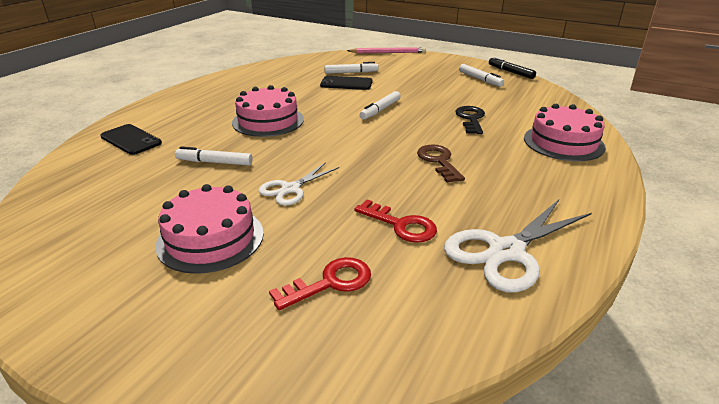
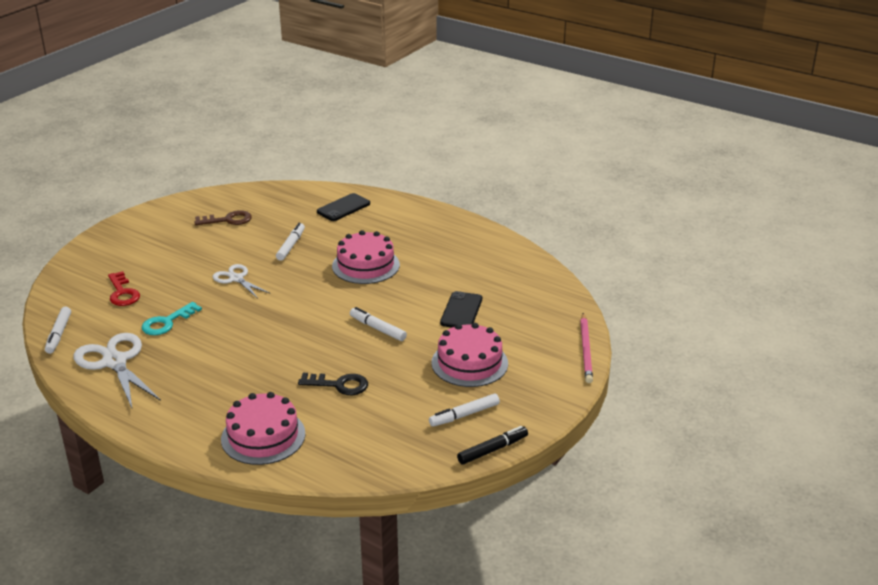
camera: 95 degrees right, 0 degrees up
pink cake [155,184,264,274] -> pink cake moved to [431,323,508,387]
white marker [324,62,379,74] -> white marker moved to [45,307,71,354]
red key [354,199,437,243] -> turquoise key [142,302,202,335]
brown key [417,144,465,183] -> brown key moved to [194,210,252,225]

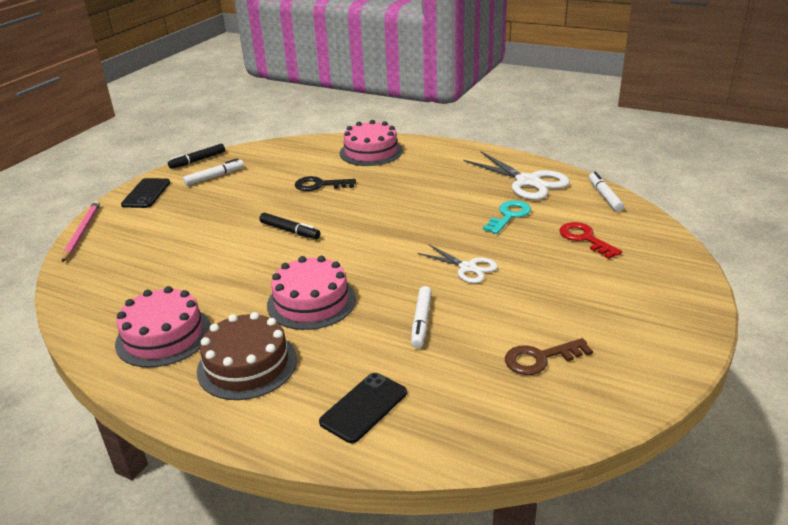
camera: 175 degrees right, 0 degrees up
white marker [350,307,407,341] -> black marker [259,213,320,239]
pink cake [431,323,508,387] -> pink cake moved to [115,286,211,368]
black phone [440,291,482,327] -> black phone moved to [121,178,170,208]
none -> brown cake [197,312,297,400]

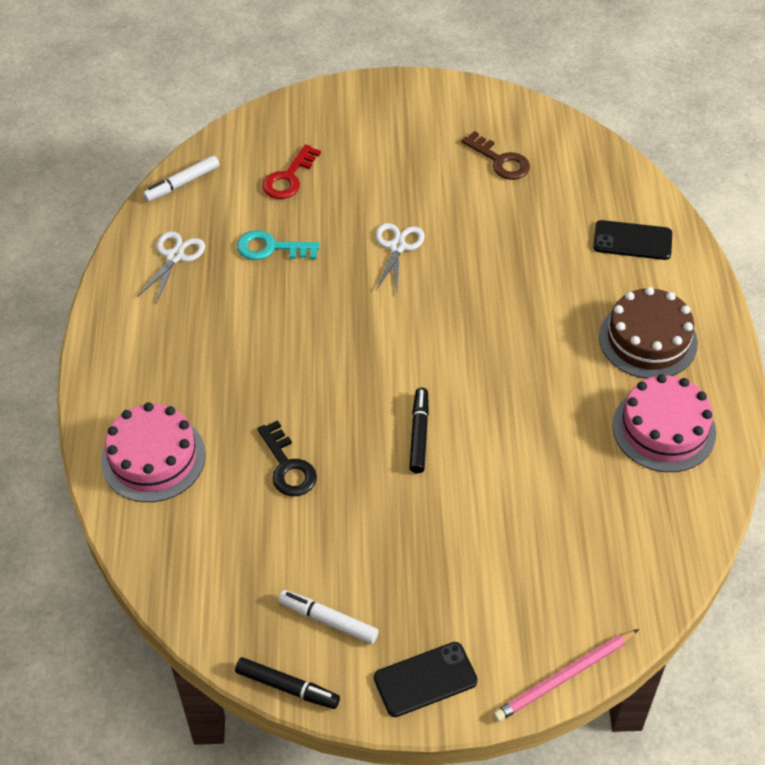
camera: 120 degrees left, 20 degrees up
pink cake [267,256,356,330] -> none
white marker [411,286,432,348] -> none
white scissors [464,152,570,200] -> white scissors [137,231,205,303], size x0.60

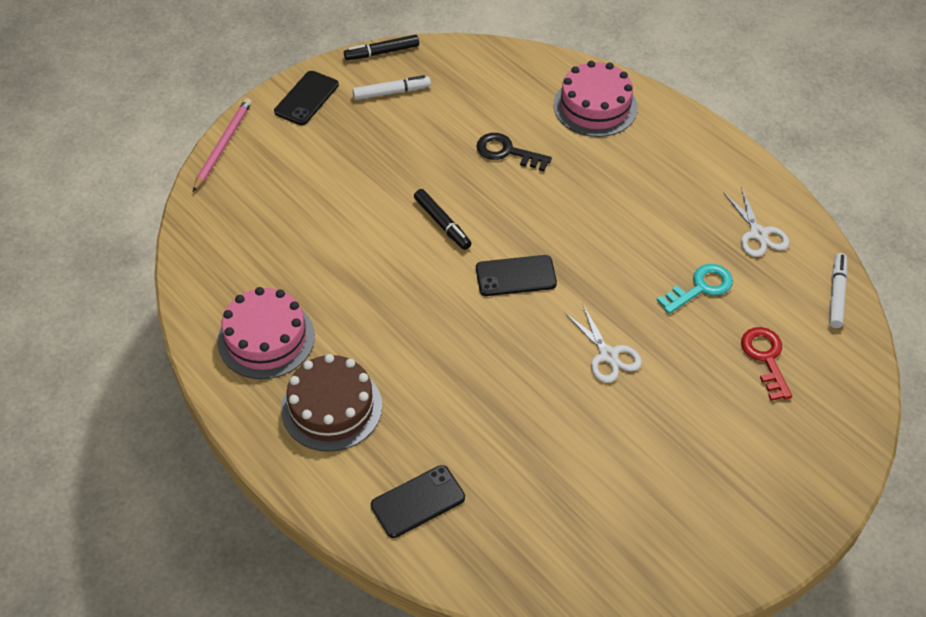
camera: 140 degrees right, 0 degrees up
brown key [462,131,530,180] -> none
none -> black phone [476,255,557,296]

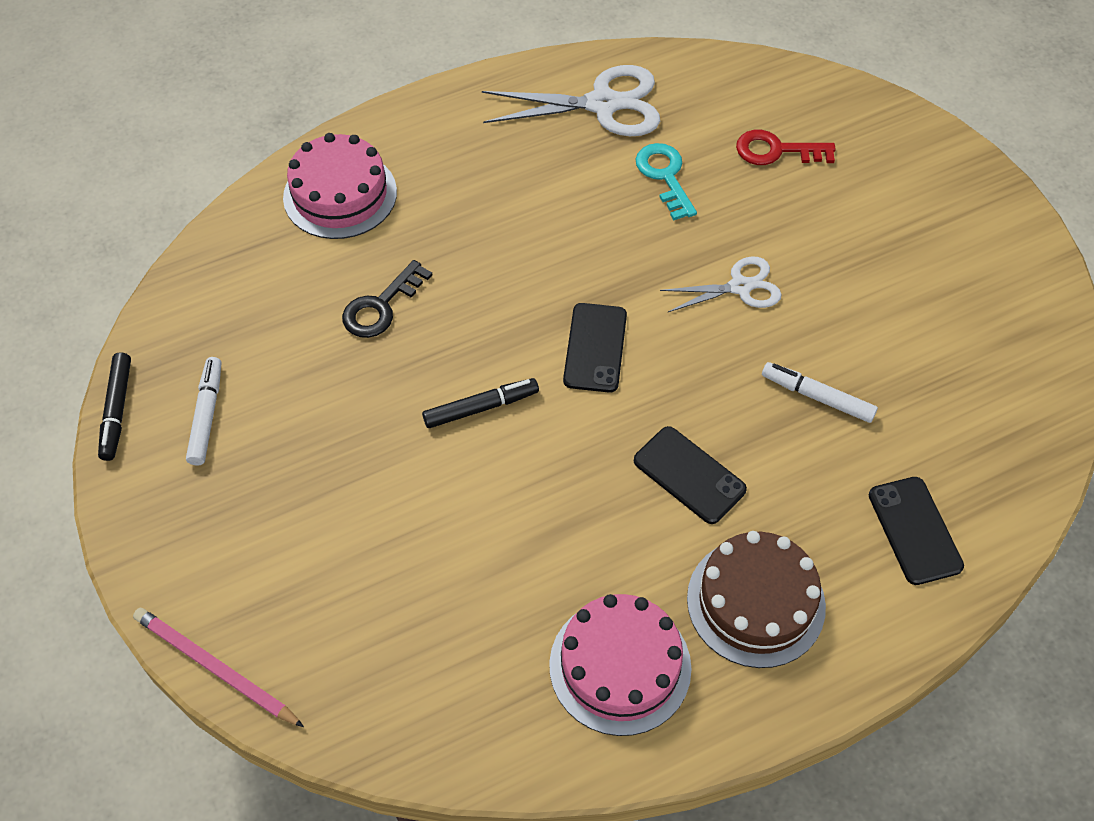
camera: 75 degrees left, 5 degrees up
black phone [274,71,339,125] -> black phone moved to [634,426,747,524]
white scissors [723,187,789,257] -> white scissors [482,65,660,136], size x1.66
white marker [829,253,847,328] -> white marker moved to [762,362,878,423]

